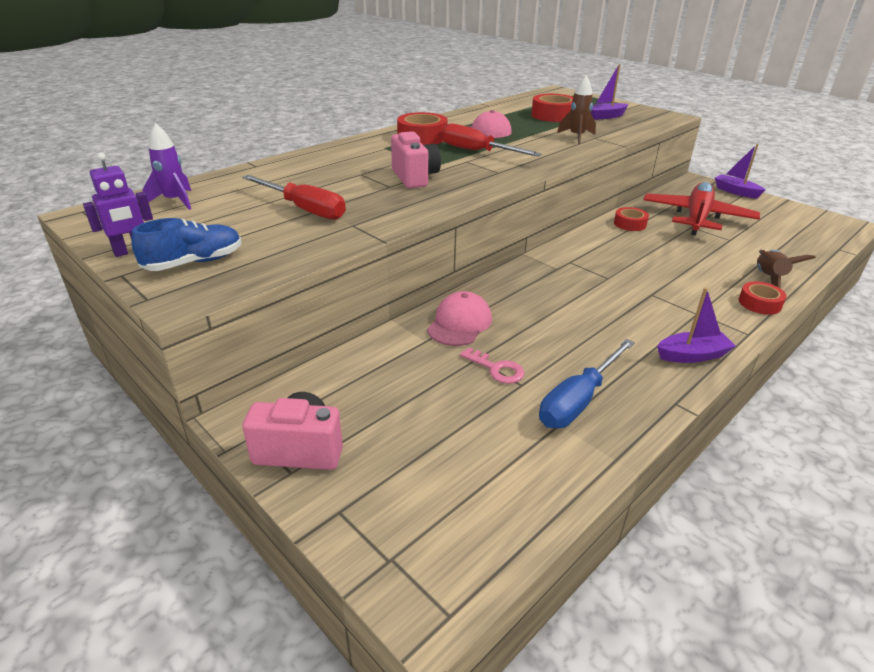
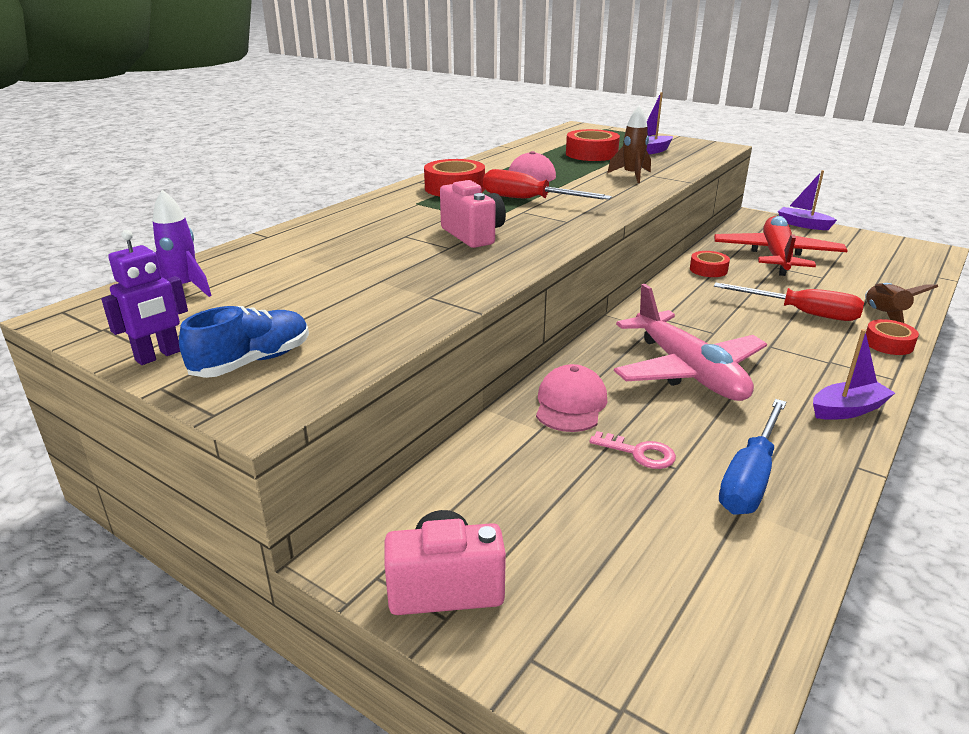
camera: 10 degrees left, 5 degrees down
red screwdriver [242,175,346,220] -> red screwdriver moved to [714,283,864,321]
none -> pink plane [614,284,767,401]

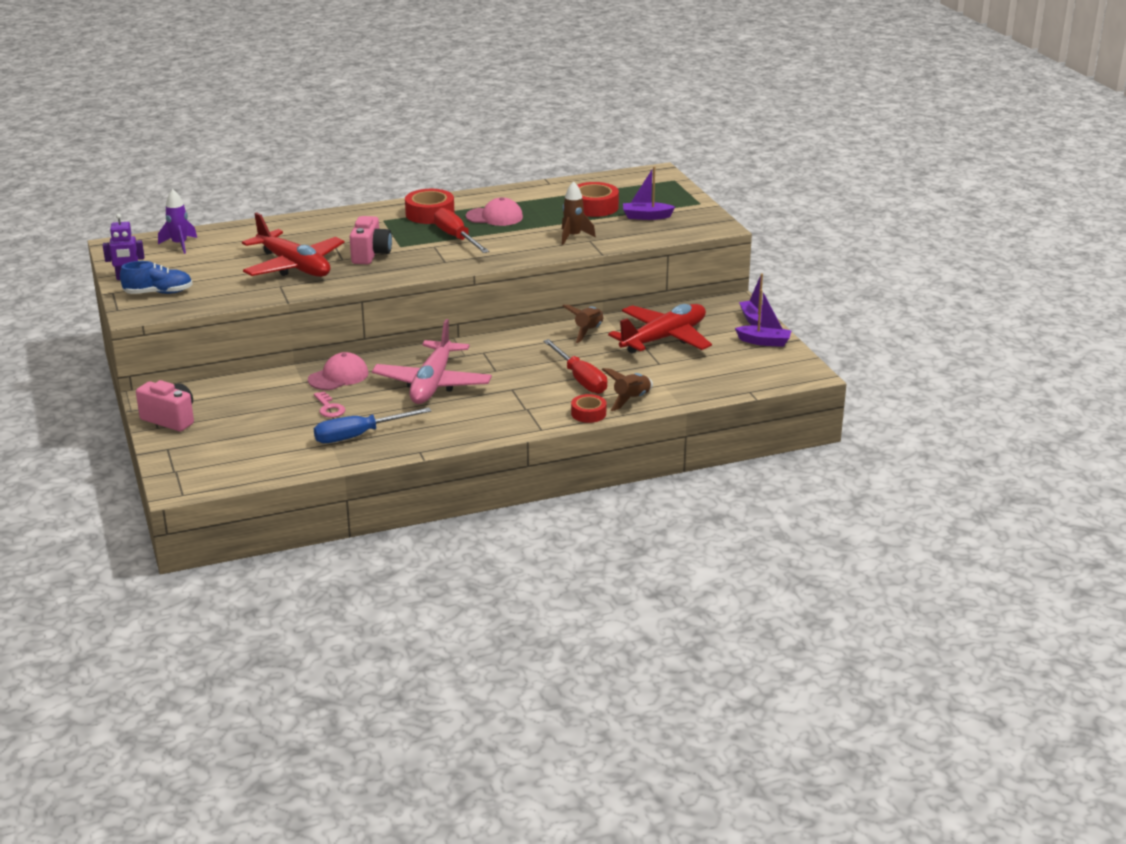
camera: 35 degrees right, 0 degrees up
red tape [690,251,730,277] -> brown rocket [563,305,604,343]
purple boat [813,329,895,420] -> purple boat moved to [735,290,791,347]
none -> red plane [242,212,345,277]

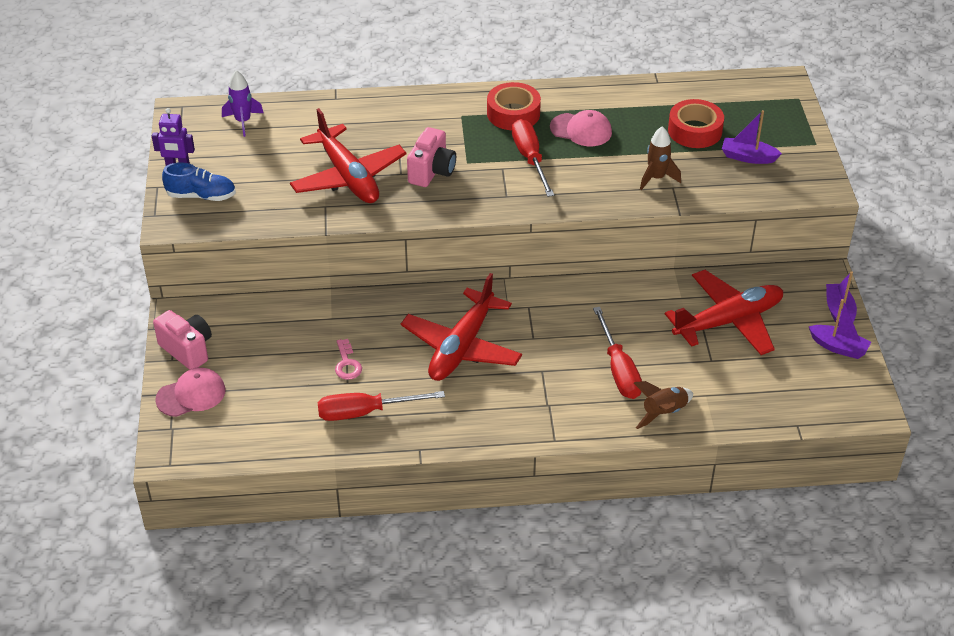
camera: 15 degrees right, 15 degrees up
pink cap [308,352,368,390] -> pink cap moved to [155,367,226,417]
blue screwdriver [314,407,432,443] -> red screwdriver [317,391,445,421]
pink plane [372,319,492,404] -> red plane [401,273,522,381]
brown rocket [563,305,604,343] -> none
red tape [571,394,607,423] -> none

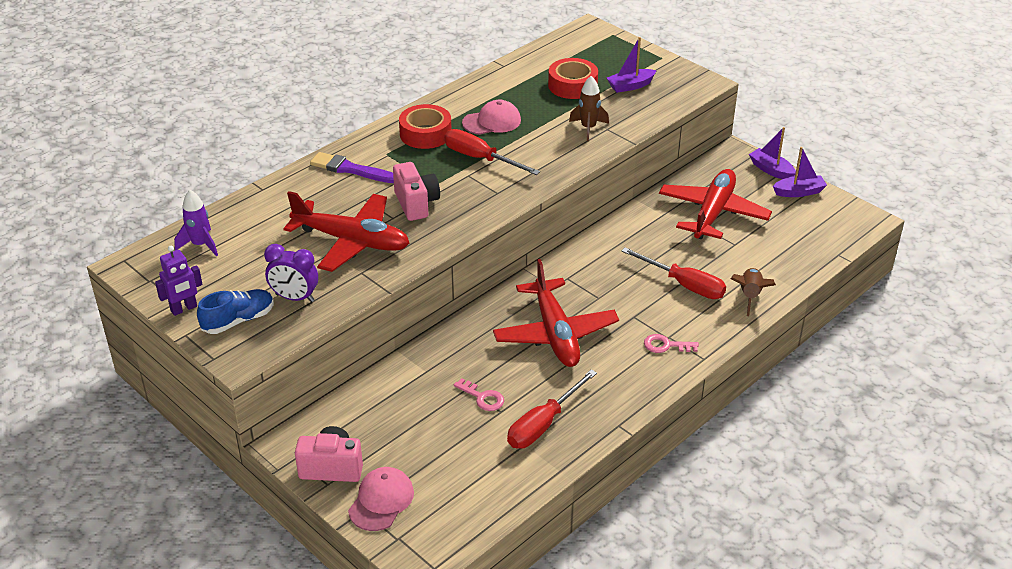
camera: 40 degrees left, 5 degrees down
none -> purple clock [264,244,318,302]
none -> purple brush [310,152,394,183]
none -> pink key [644,334,699,353]

